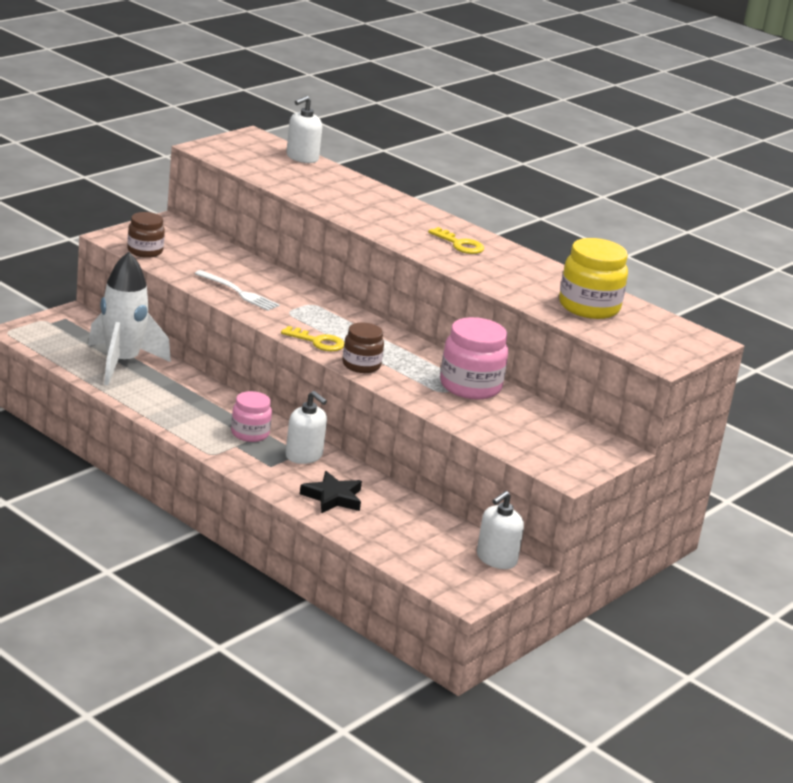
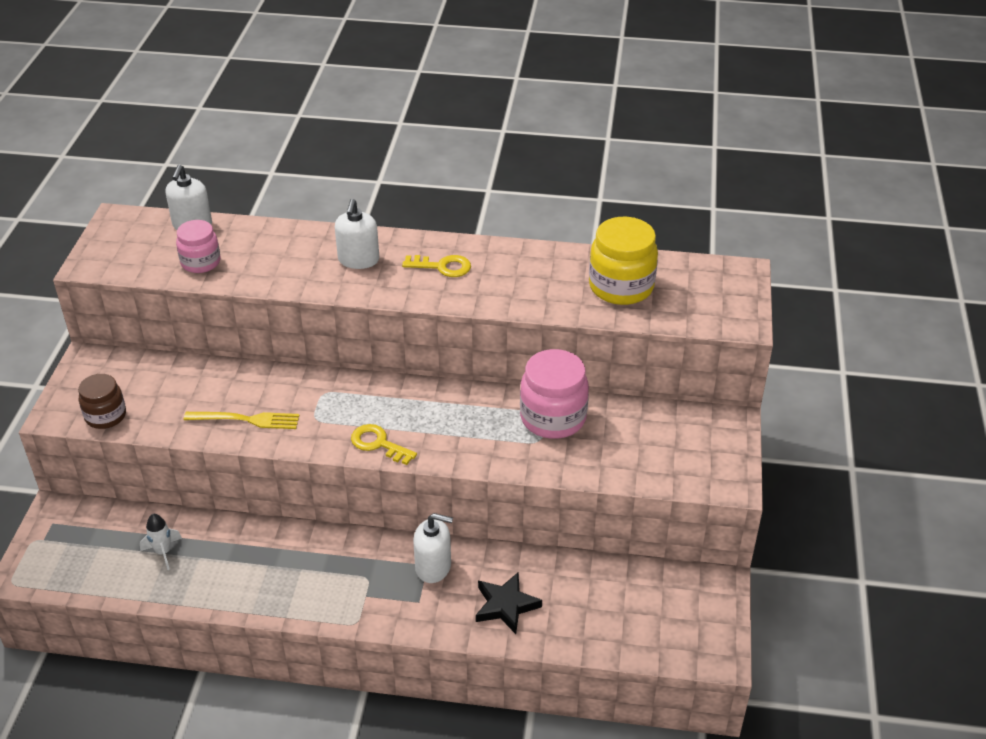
camera: 30 degrees left, 15 degrees up
white rocket [88,252,171,385] -> white rocket [140,514,182,570], size x0.42
white fork [195,270,280,311] -> yellow fork [184,412,299,429]
pink jar [231,391,272,442] -> pink jar moved to [176,220,220,273]
yellow key [281,326,344,351] -> yellow key turned 135 degrees counterclockwise [351,424,417,465]
brown jar [343,323,384,373] -> none
white soap dispenser [477,491,524,569] -> white soap dispenser moved to [335,199,379,269]

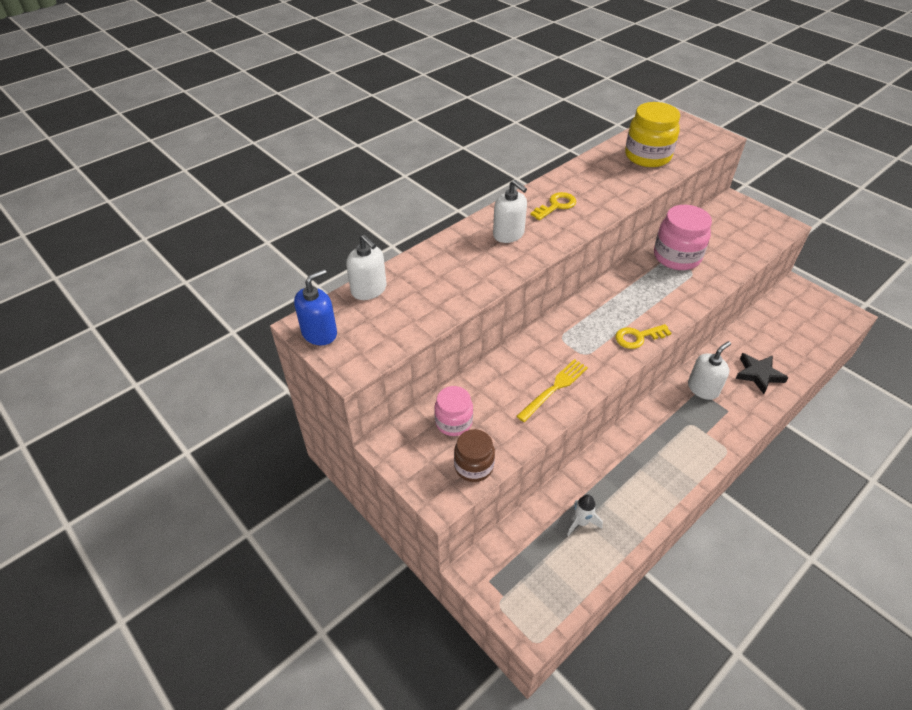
camera: 50 degrees left, 5 degrees up
pink jar [176,220,220,273] -> pink jar moved to [434,386,473,436]
none -> blue soap dispenser [294,269,337,345]

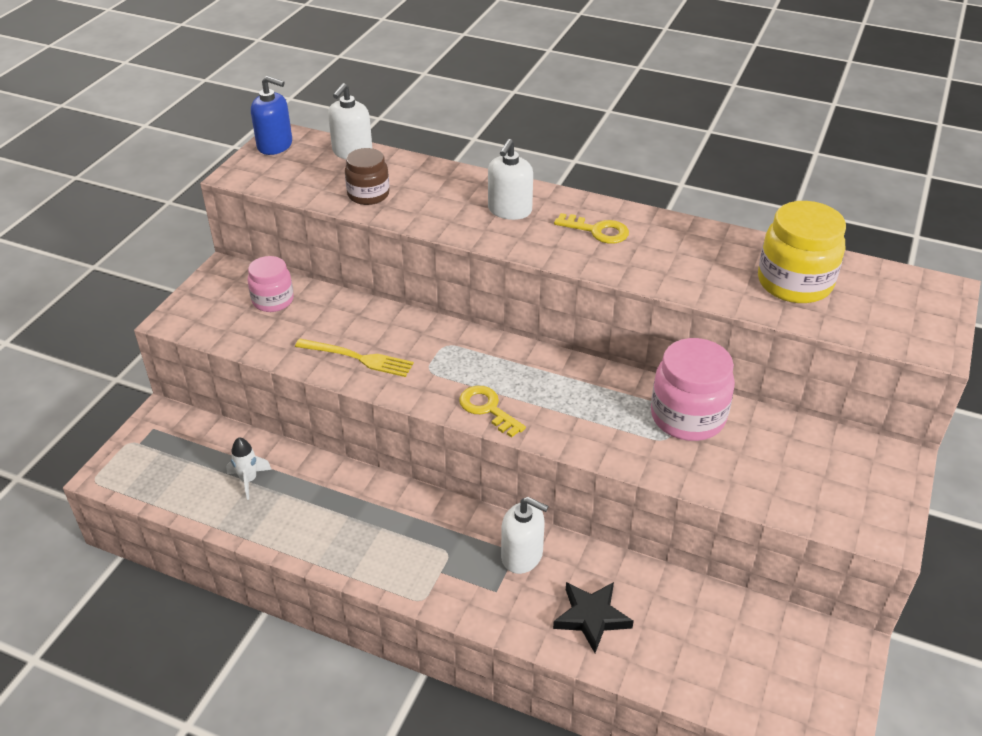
camera: 65 degrees right, 5 degrees down
brown jar [454,429,495,482] -> brown jar moved to [345,148,390,205]

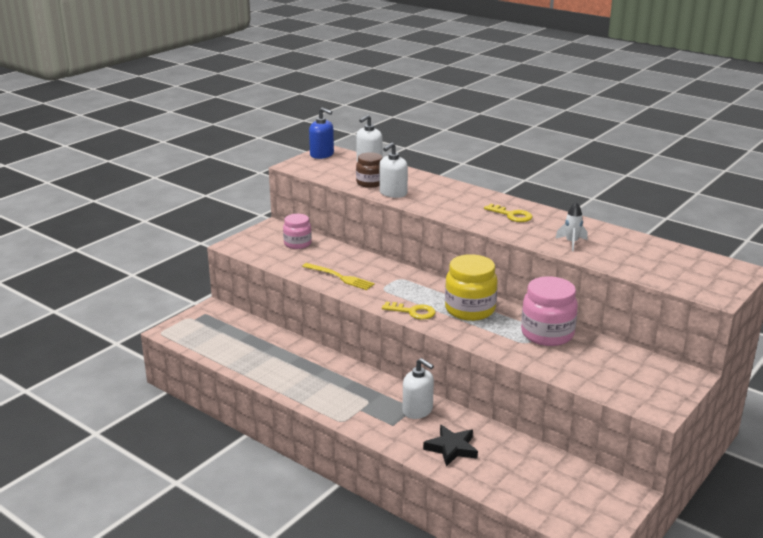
camera: 15 degrees right, 15 degrees down
white rocket [226,437,272,500] -> white rocket moved to [555,202,588,251]
yellow key [459,386,526,438] -> yellow key turned 135 degrees clockwise [382,302,435,319]
white soap dispenser [488,139,533,220] -> white soap dispenser moved to [379,142,408,198]
yellow jar [758,201,846,303] -> yellow jar moved to [445,254,498,321]

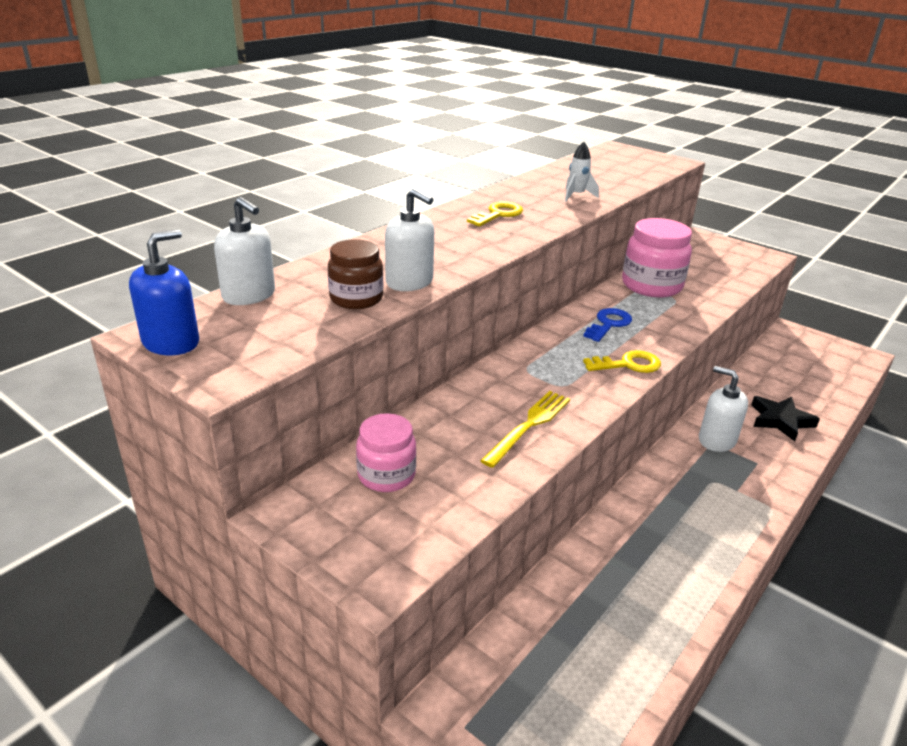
camera: 90 degrees left, 5 degrees up
yellow key [382,302,435,319] -> yellow key turned 60 degrees clockwise [583,350,661,373]
white soap dispenser [403,358,434,419] -> white soap dispenser turned 90 degrees counterclockwise [699,366,748,452]
yellow jar [445,254,498,321] -> blue key [583,308,632,342]

